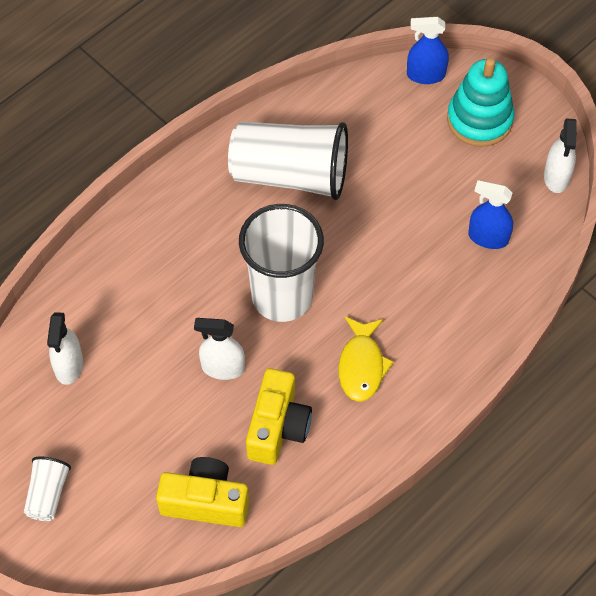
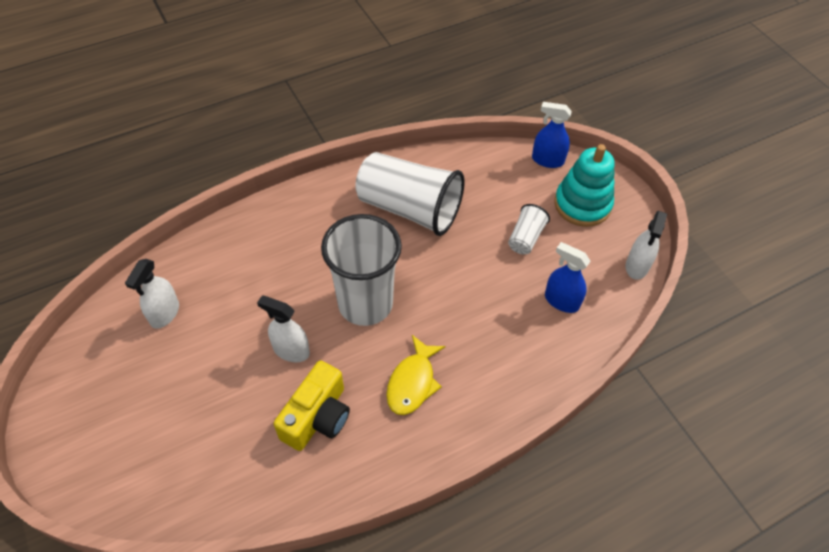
camera: 15 degrees right, 5 degrees down
white cup [24,456,71,521] -> white cup moved to [508,204,550,254]
yellow camera [156,457,249,527] -> none

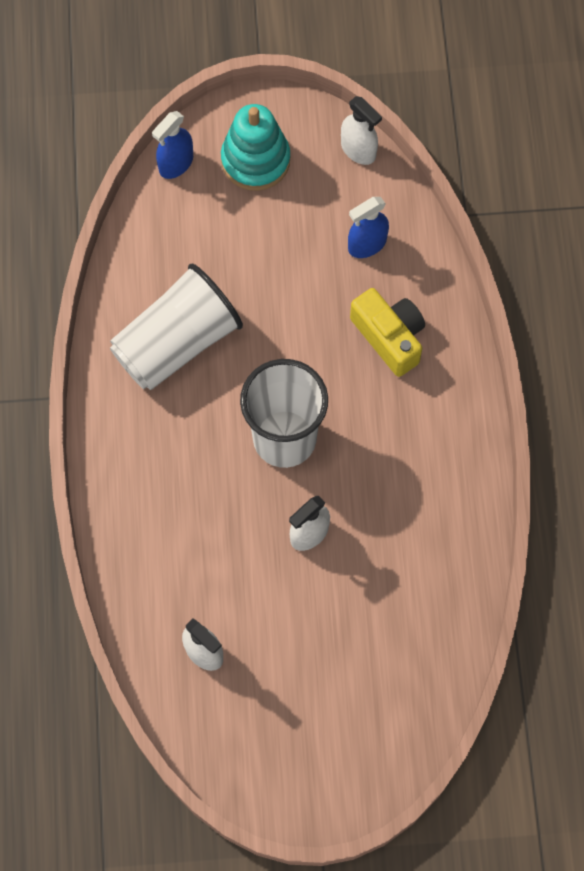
camera: 65 degrees left, 15 degrees up
yellow camera [274,360,350,451] -> yellow camera moved to [350,288,425,377]
yellow fish [386,335,445,415] -> none
white cup [508,204,550,254] -> none

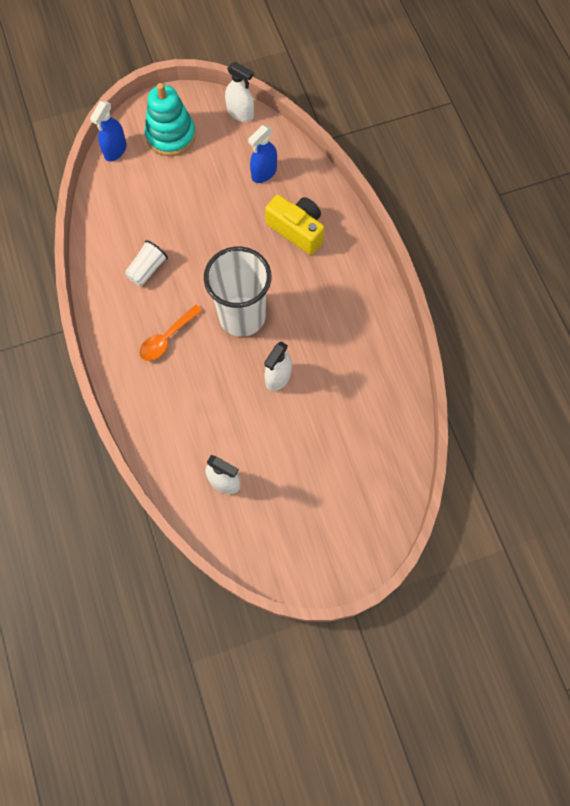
camera: 15 degrees left, 0 degrees up
white cup [110,264,243,390] -> white cup [125,240,168,286], size x0.46
none -> orange spoon [139,304,203,361]

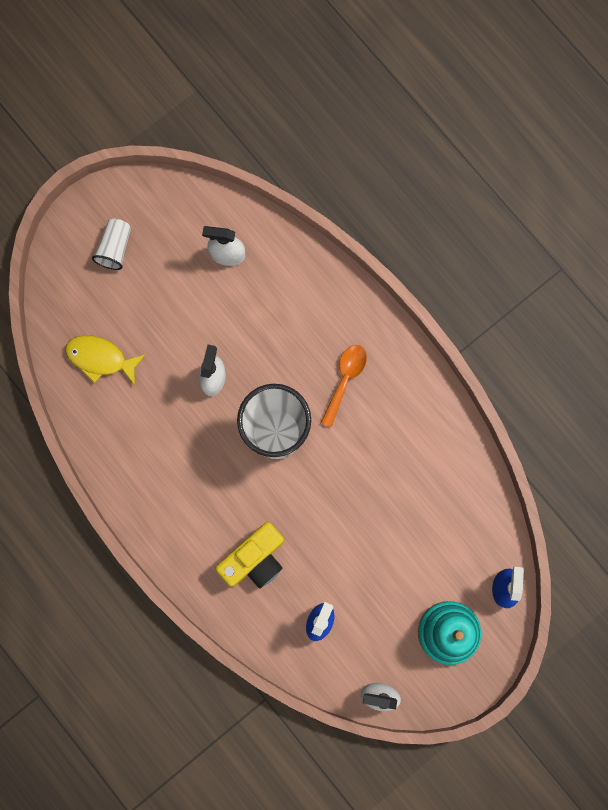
camera: 160 degrees right, 10 degrees up
white cup [125,240,168,286] -> white cup moved to [92,218,131,270]
yellow camera [265,195,324,255] -> yellow camera turned 60 degrees counterclockwise [215,522,284,588]
none -> yellow fish [65,335,146,385]

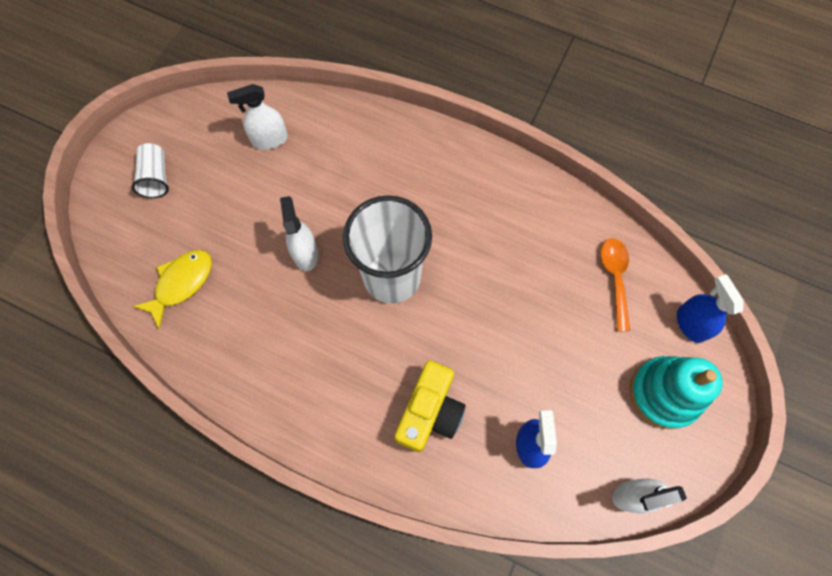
camera: 25 degrees left, 10 degrees down
yellow fish [65,335,146,385] -> yellow fish turned 135 degrees clockwise [133,250,212,329]
orange spoon [321,345,367,428] -> orange spoon moved to [601,238,630,331]

